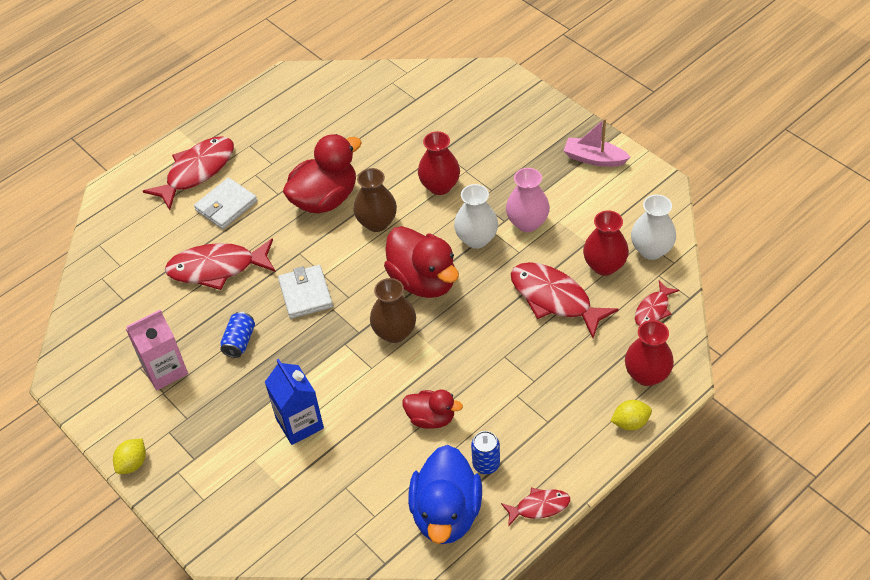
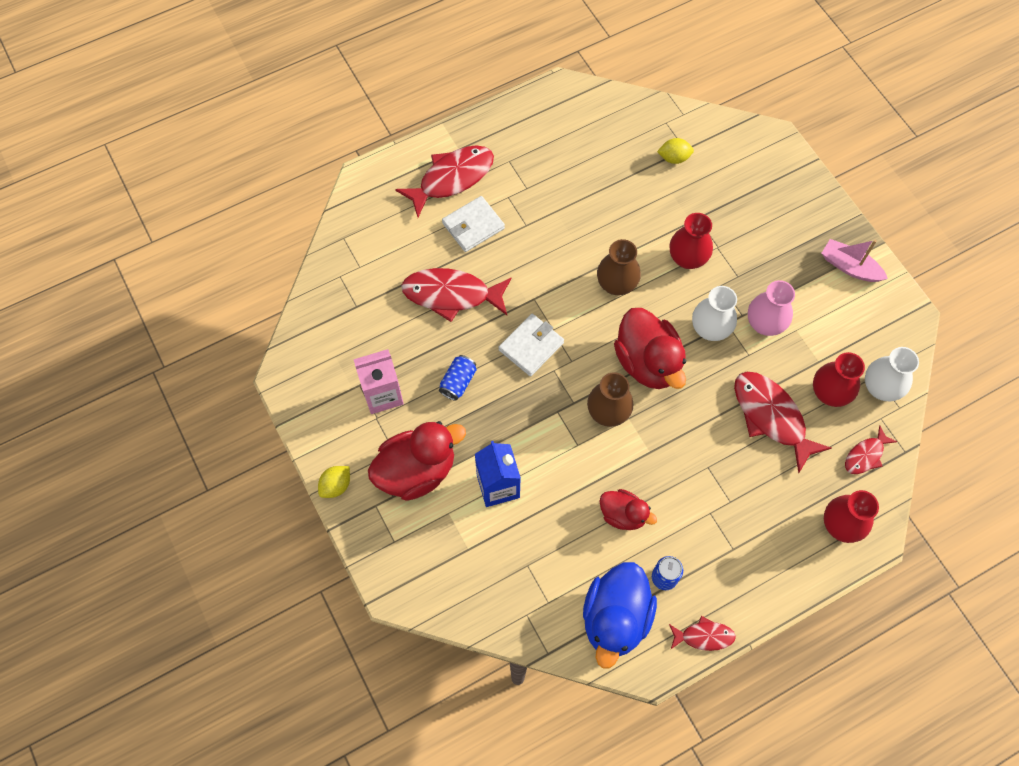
camera: 10 degrees right, 15 degrees up
white wallet [278,265,333,319] -> white wallet turned 45 degrees clockwise [498,314,564,376]
red duck [283,134,362,214] -> red duck moved to [368,421,466,501]
yellow lemon [611,400,652,430] -> yellow lemon moved to [657,138,694,164]

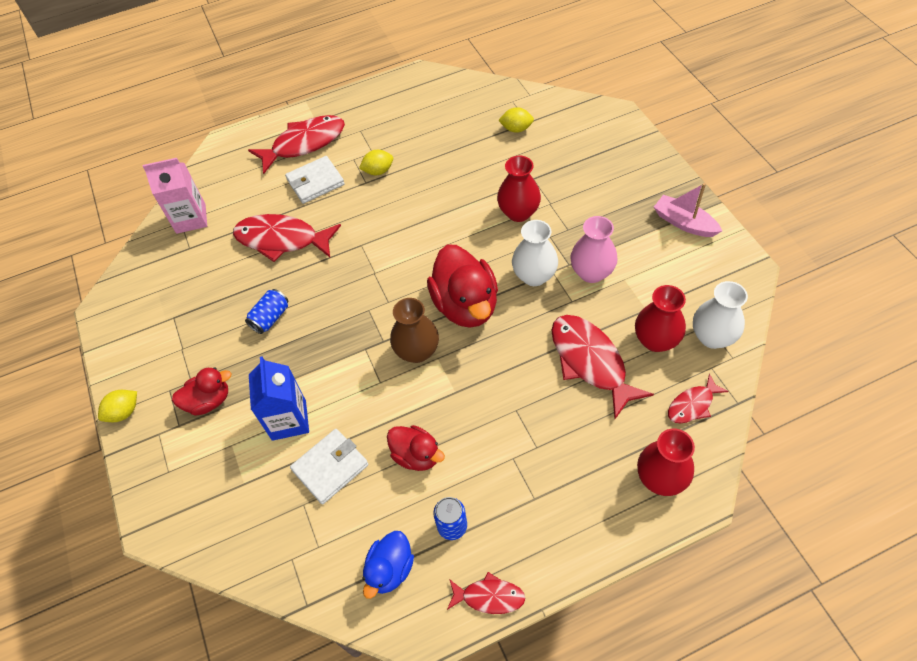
camera: 10 degrees right, 10 degrees down
pink carton [353,349,404,414] -> pink carton moved to [142,158,207,234]
red duck [368,421,466,501] -> red duck [172,367,231,416], size x0.57
white wallet [498,314,564,376] -> white wallet moved to [290,429,369,504]
blue duck [583,562,657,669] -> blue duck [362,531,414,599], size x0.57
brown vase [597,239,641,295] -> none
none -> yellow lemon [359,150,393,175]

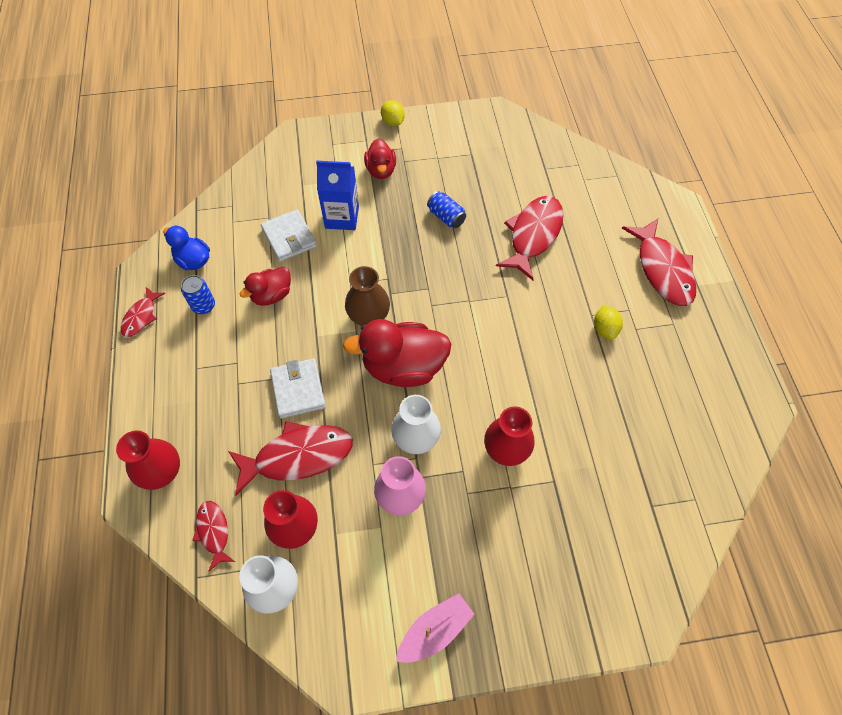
camera: 100 degrees right, 5 degrees up
pink carton [142,158,207,234] -> none
white wallet [285,156,345,204] -> white wallet moved to [270,358,326,419]
yellow lemon [498,107,534,133] -> none

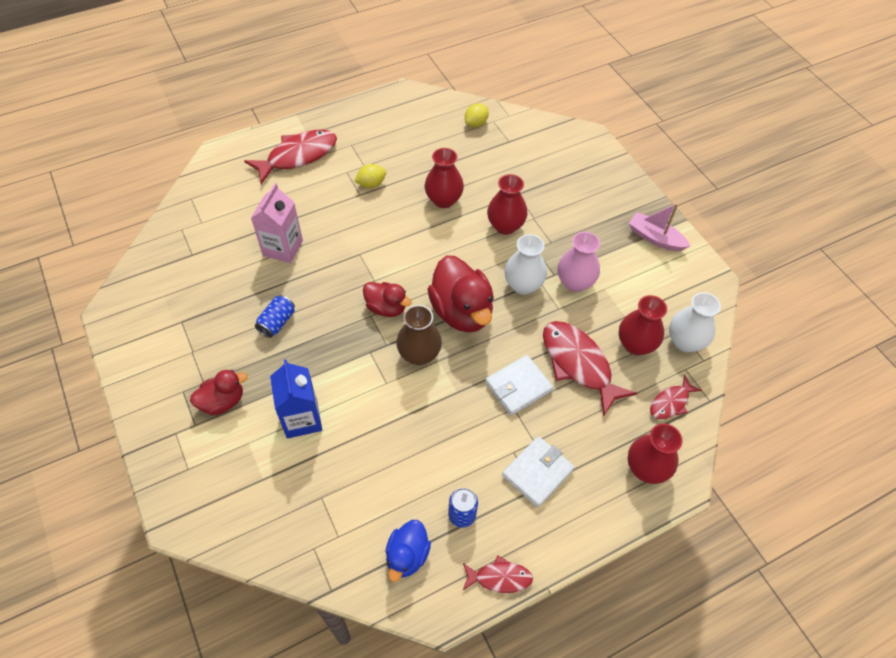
camera: 110 degrees left, 5 degrees down
red duck [240,267,291,306] -> red duck moved to [363,282,412,317]
white wallet [261,209,317,262] -> white wallet moved to [502,436,575,507]
yellow lemon [381,100,405,126] -> yellow lemon moved to [465,103,489,127]
red fish [496,196,563,280] -> pink carton [251,183,303,263]
none -> red vase [425,148,464,208]

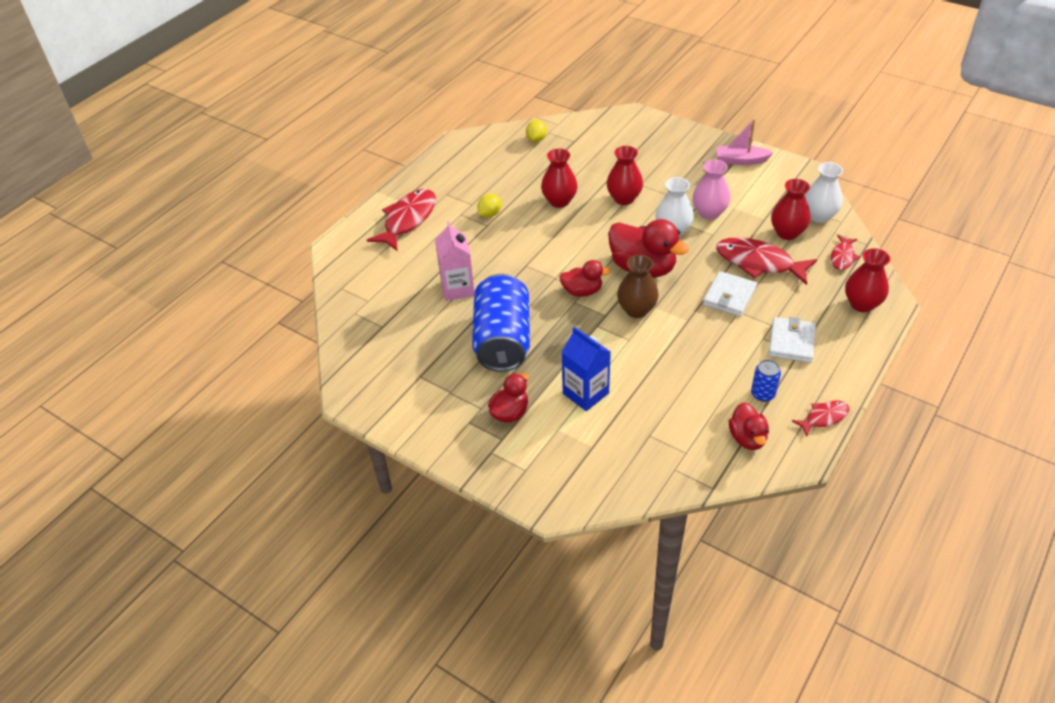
camera: 25 degrees left, 10 degrees down
blue can [255,295,295,338] -> blue can [472,274,530,372], size x2.38
blue duck [386,520,431,582] -> red duck [729,402,769,450]

